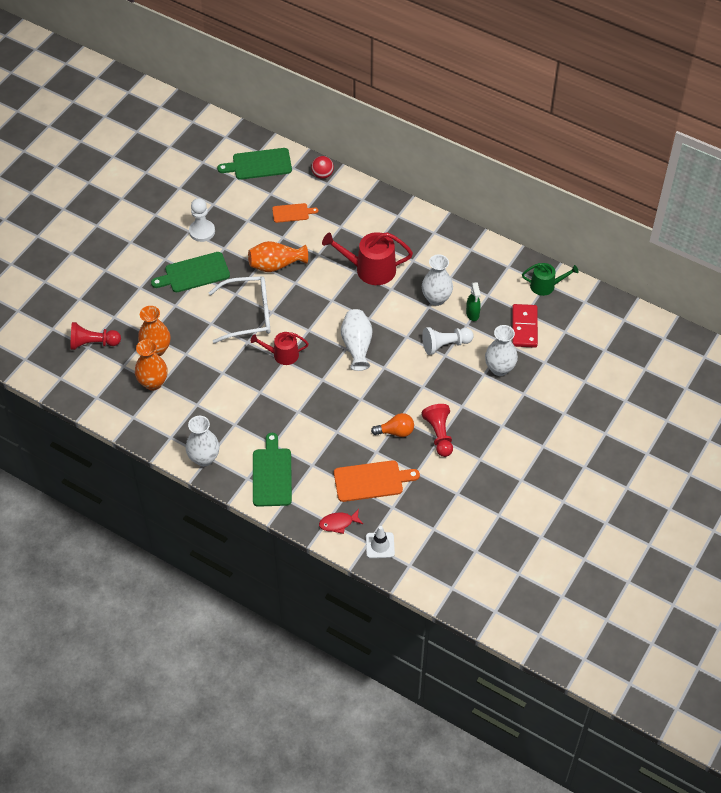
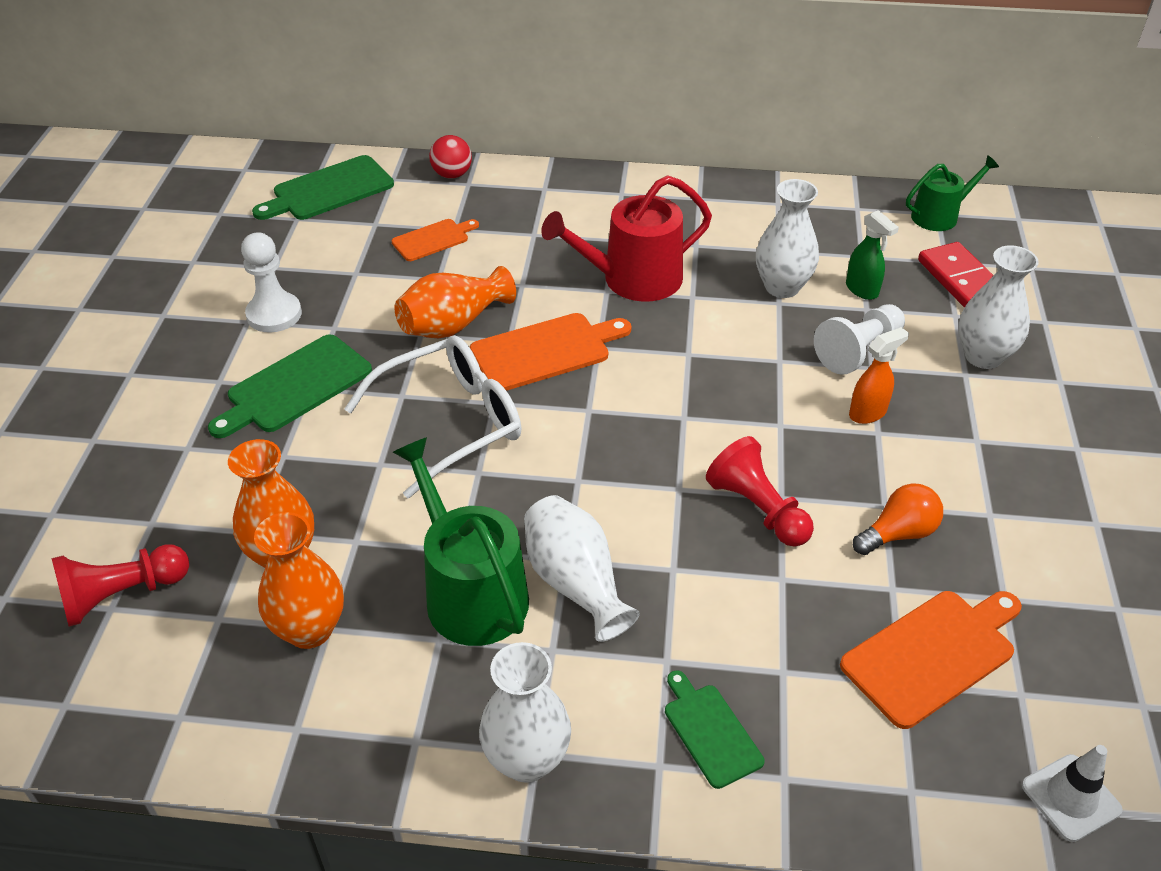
camera: 25 degrees left, 10 degrees down
red watering can [251,332,309,365] -> none
green cutting board [253,433,292,507] -> green cutting board [665,670,764,789], size x0.61
red fish [319,509,363,534] -> none
white vase [341,309,373,371] -> white vase moved to [524,495,640,642]
red pawn [422,404,453,457] -> red pawn moved to [706,436,814,547]
none -> green watering can [393,437,529,646]
none -> orange cutting board [470,313,631,391]
none -> orange spray bottle [849,327,909,424]

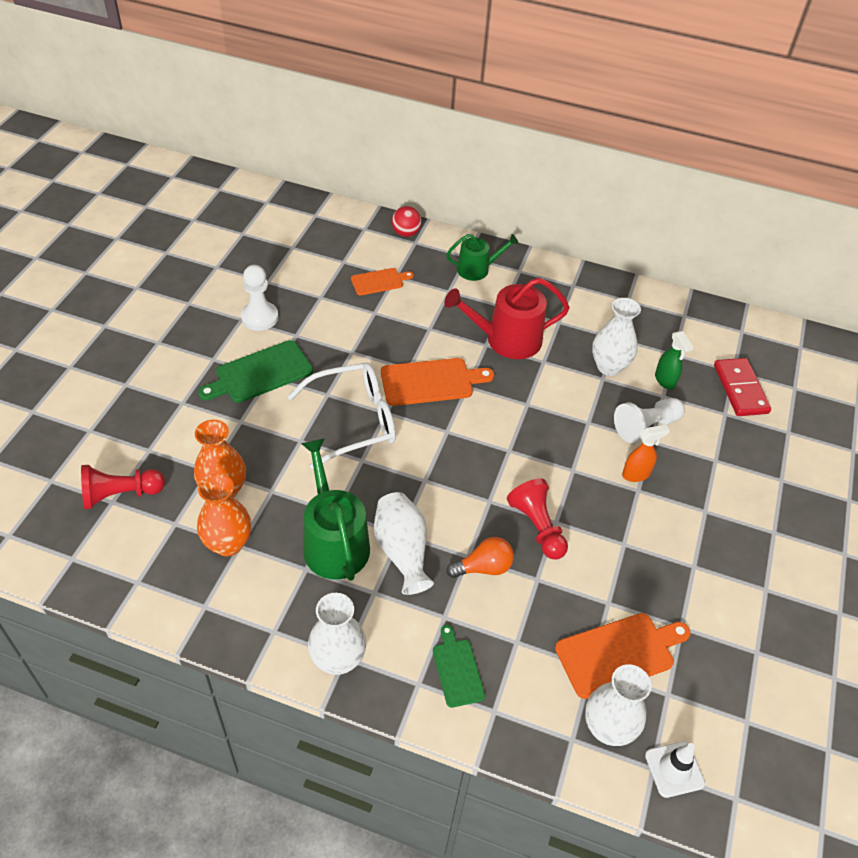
camera: 10 degrees right, 5 degrees up
green cutting board [252,155,394,220] -> none
orange vase [394,266,516,339] -> none
orange light bulb [853,483,943,555] -> orange light bulb moved to [446,537,514,578]
green watering can [906,155,999,231] -> green watering can moved to [446,234,519,281]
white vase [959,245,1039,369] -> white vase moved to [585,664,651,746]

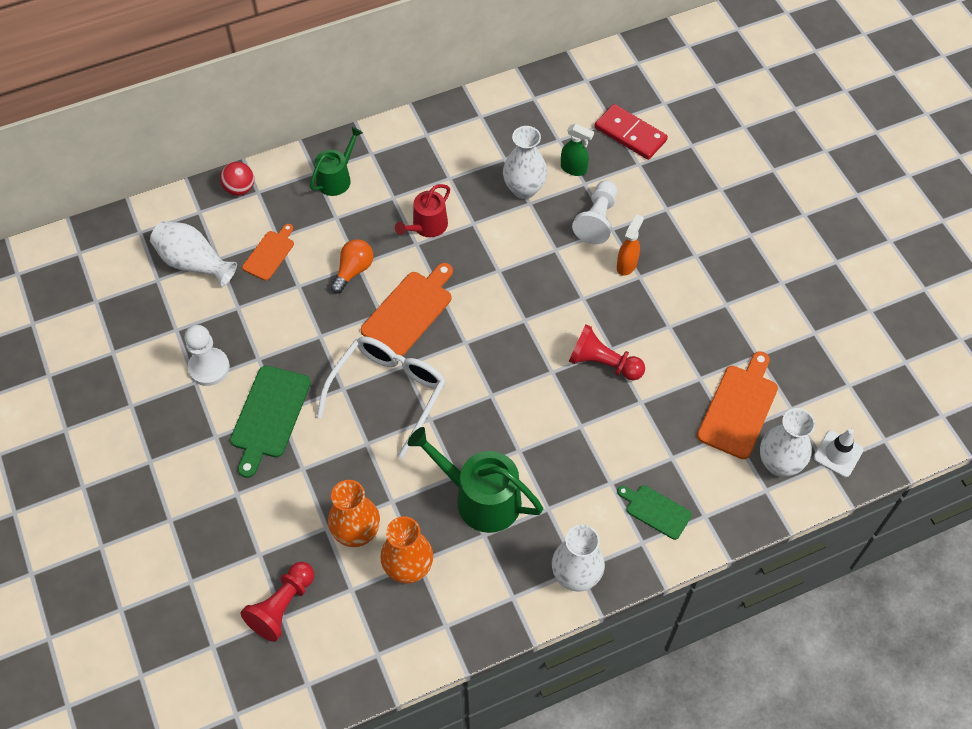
camera: 40 degrees left, 10 degrees up
white vase [374,492,434,595] -> white vase moved to [150,221,237,287]
red watering can [444,278,570,359] -> red watering can [395,184,450,237], size x0.61
orange light bulb [446,537,514,578] -> orange light bulb moved to [331,239,373,293]

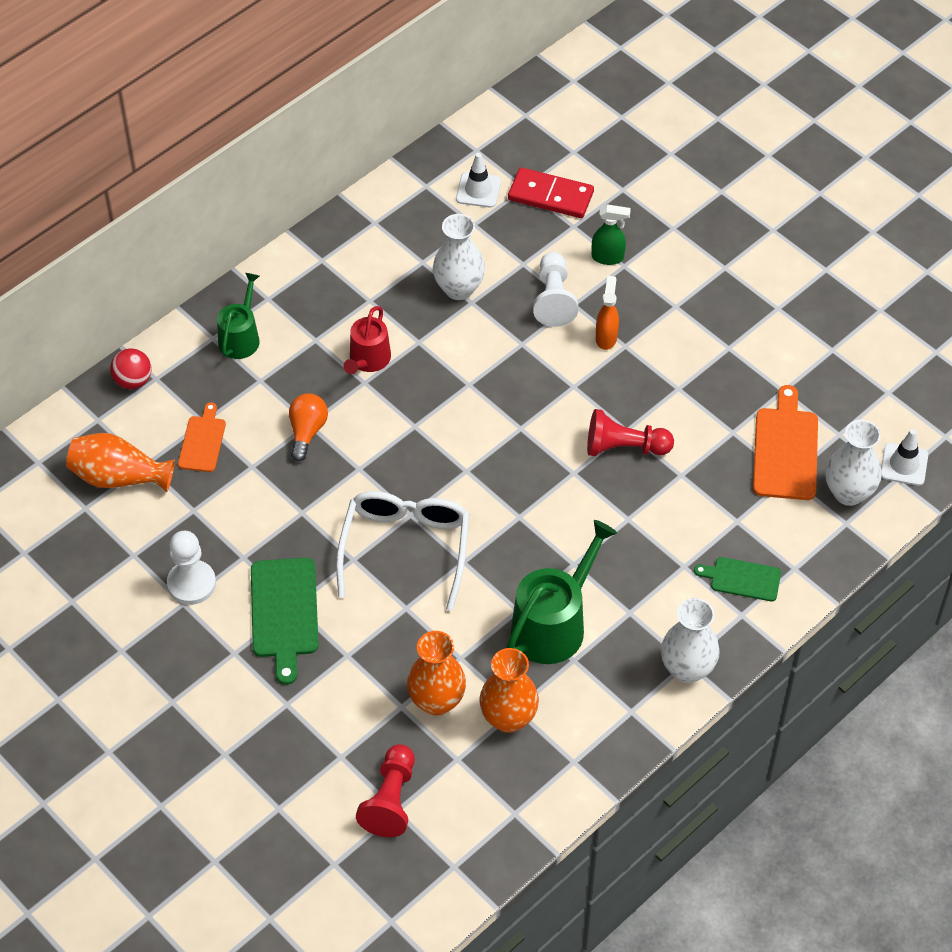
camera: 20 degrees left, 5 degrees down
white vase [150,221,237,287] -> orange vase [66,433,175,492]
orange cutting board [361,263,453,356] -> none
green watering can [407,427,543,533] -> green watering can turned 120 degrees clockwise [506,520,617,664]
green spray bottle [561,124,594,176] -> green spray bottle moved to [592,204,631,265]
none -> white traffic cone [456,153,501,208]

